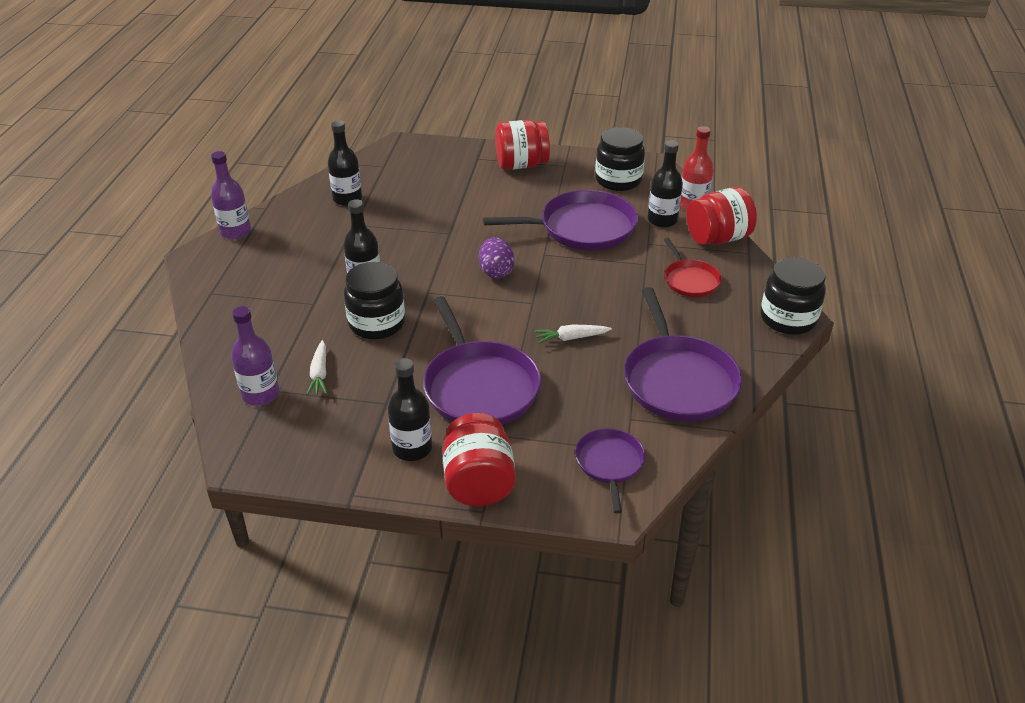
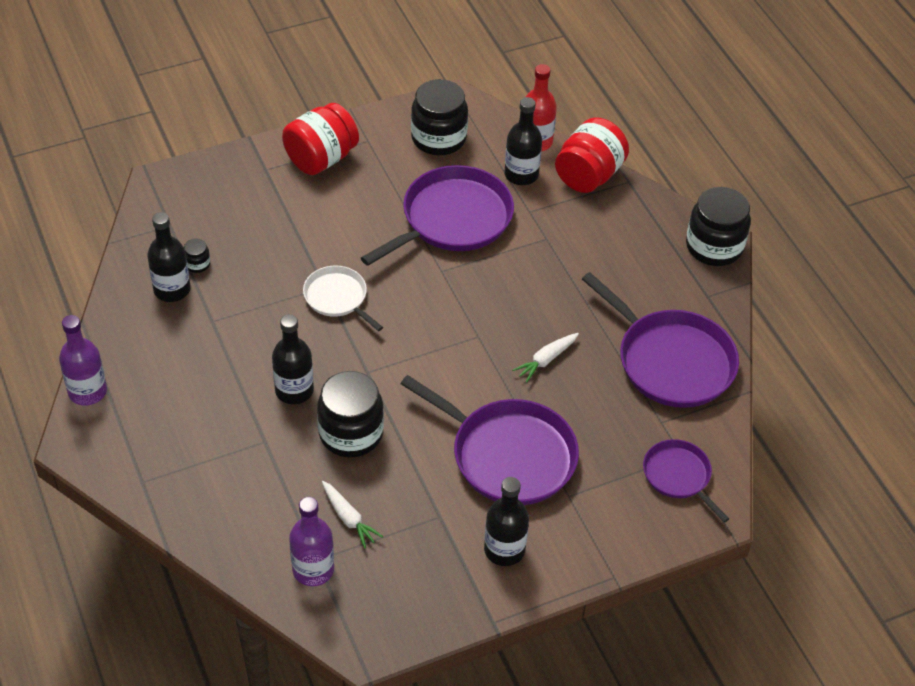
camera: 35 degrees left, 10 degrees up
red jar [443,413,516,506] -> none
purple egg [479,237,515,279] -> none
red pan [664,238,722,297] -> none
none -> black jar [184,239,210,273]
none -> white pan [303,265,383,331]

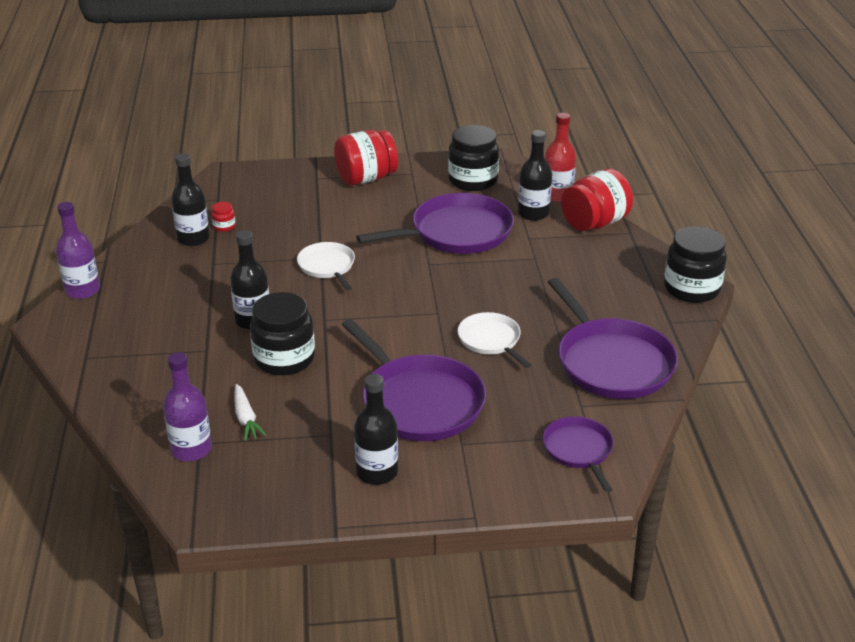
camera: 20 degrees right, 15 degrees down
black jar [184,239,210,273] -> red jar [211,202,236,232]
white carrot [512,333,579,383] -> white pan [458,312,531,368]

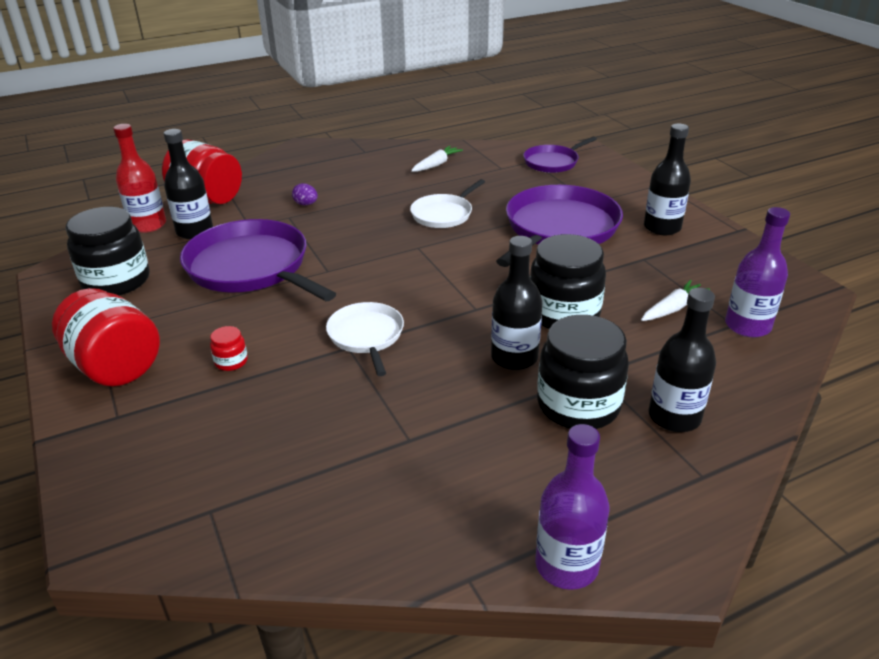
camera: 110 degrees left, 0 degrees up
black bottle [171,153,210,246] -> black bottle moved to [649,288,716,432]
red jar [211,202,236,232] -> red jar moved to [210,326,248,371]
white pan [297,242,355,290] -> white pan turned 120 degrees clockwise [326,302,404,376]
purple pan [548,278,678,399] -> white carrot [411,146,463,172]
black jar [664,226,727,303] -> black jar moved to [537,315,629,429]
none -> purple egg [292,183,318,205]

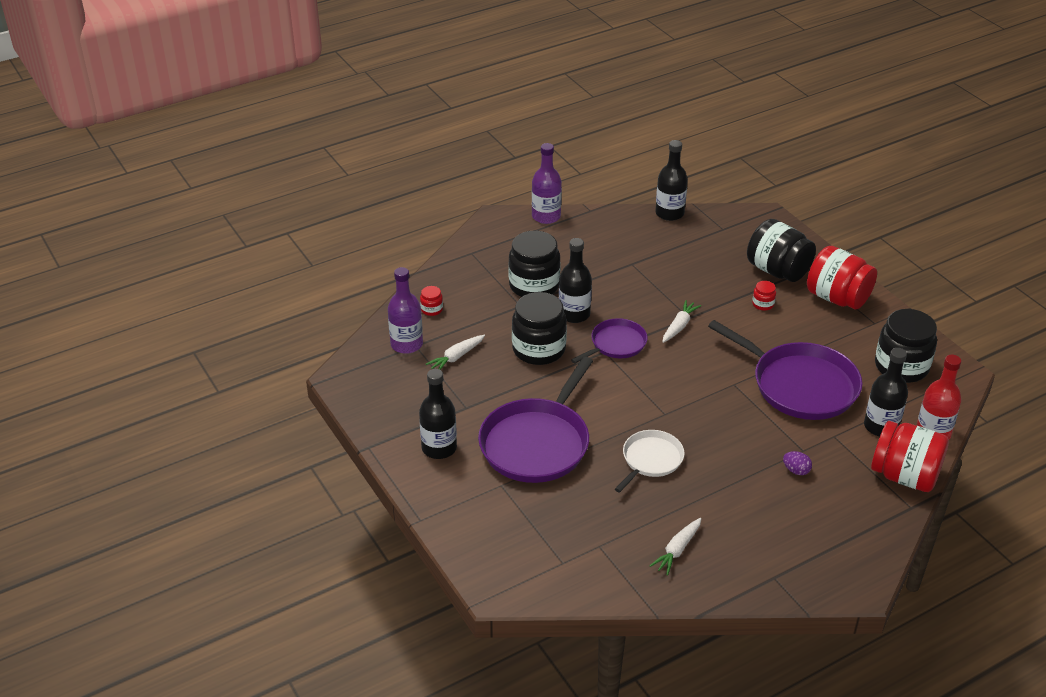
camera: 175 degrees right, 5 degrees up
white pan [326,302,404,376] -> white carrot [662,300,701,343]
purple pan [523,137,597,173] -> purple pan moved to [571,318,647,363]
black bottle [649,288,716,432] -> black bottle moved to [655,140,688,221]
none -> red jar [420,286,443,316]
none -> black jar [747,219,816,282]

